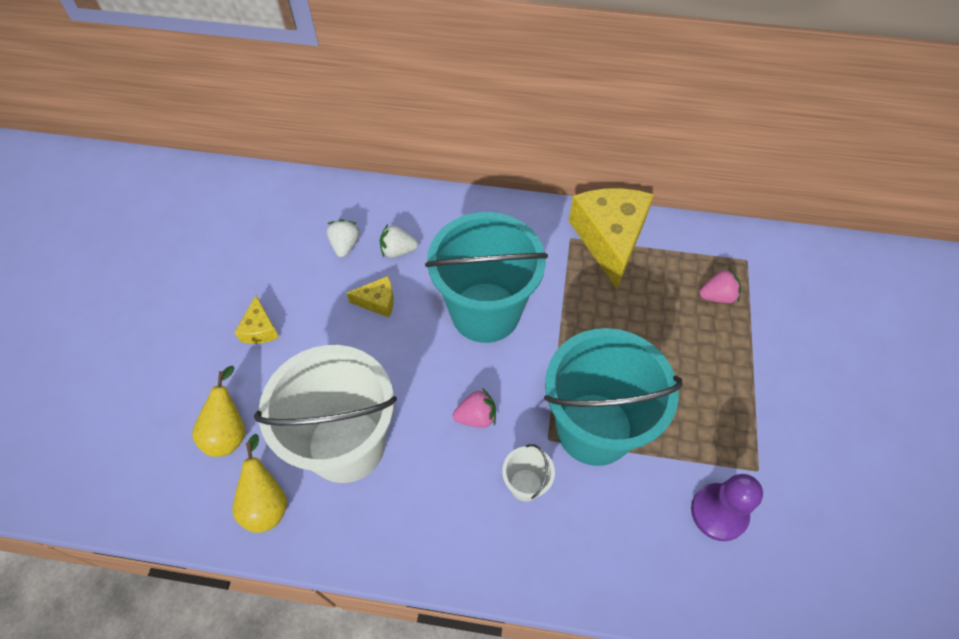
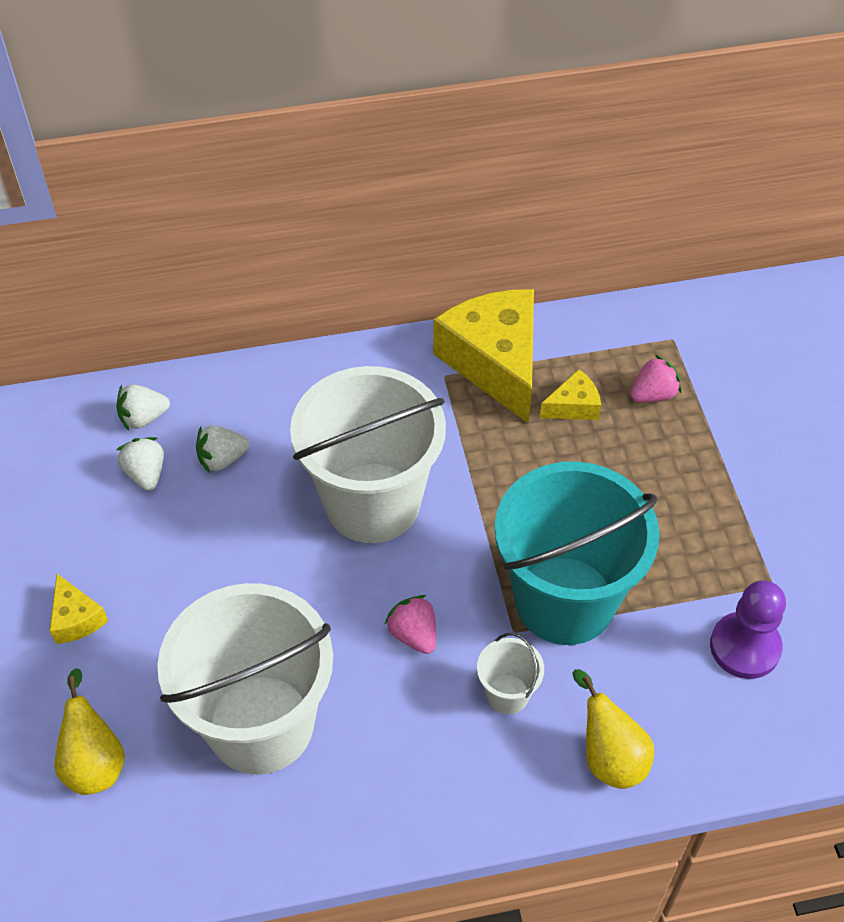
camera: 20 degrees left, 5 degrees down
yellow pear [232,434,287,533] -> yellow pear moved to [572,669,654,789]
yellow cheese [346,276,394,318] -> yellow cheese moved to [540,369,601,420]
turquoise bucket [425,212,548,343] -> white bucket [290,366,446,543]
pink strawberry [453,388,496,428] -> pink strawberry turned 90 degrees counterclockwise [385,595,436,654]
none -> white strawberry [116,384,170,430]

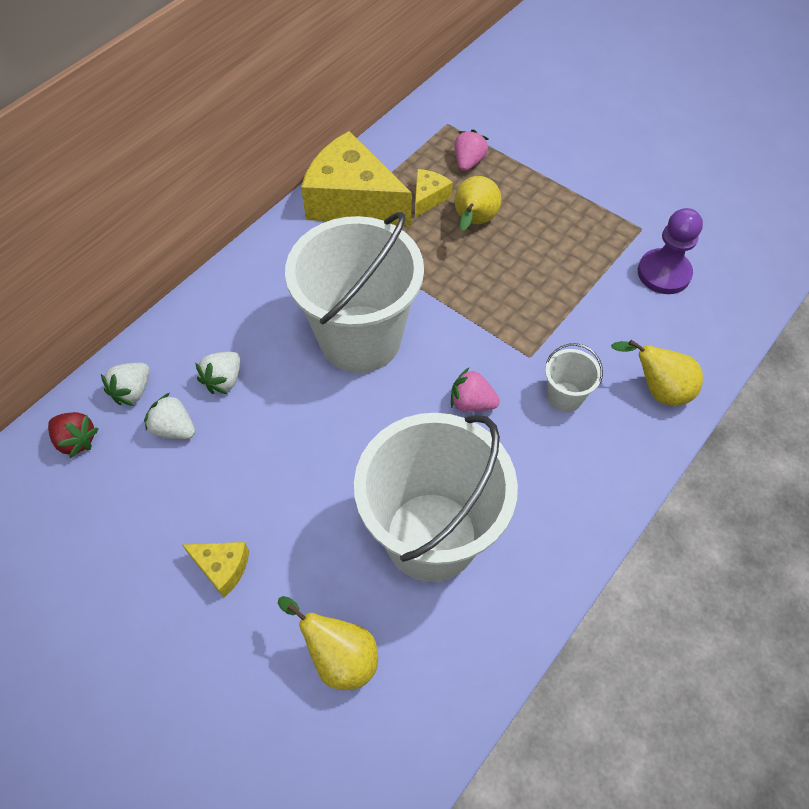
camera: 40 degrees left, 5 degrees up
turquoise bucket [495,461,660,645] -> none
none -> red strawberry [48,412,99,458]
none -> yellow pear [454,176,501,231]

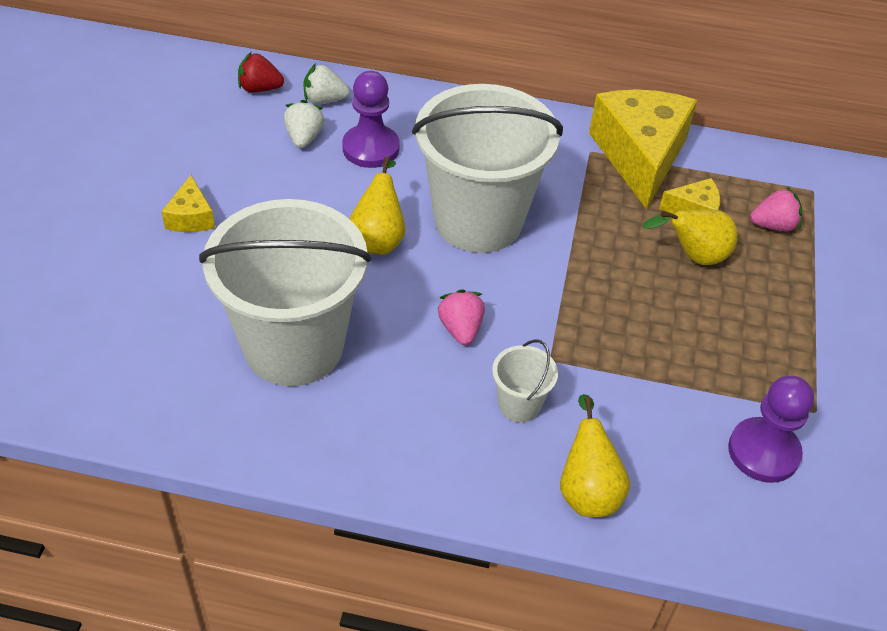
camera: 60 degrees right, 10 degrees down
red strawberry [48,412,99,458] -> red strawberry turned 90 degrees clockwise [238,52,284,93]
white strawberry [196,352,240,394] -> purple pawn [342,71,400,168]
yellow pear [278,596,378,690] -> yellow pear moved to [349,157,405,255]

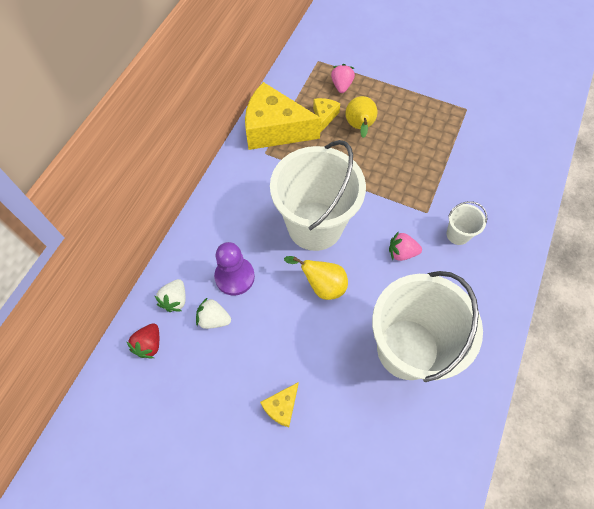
camera: 75 degrees left, 15 degrees up
yellow cheese [162,175,215,232] -> yellow cheese turned 120 degrees clockwise [260,382,298,427]
yellow pear [560,394,630,517] -> none
purple pawn [728,376,814,483] -> none

